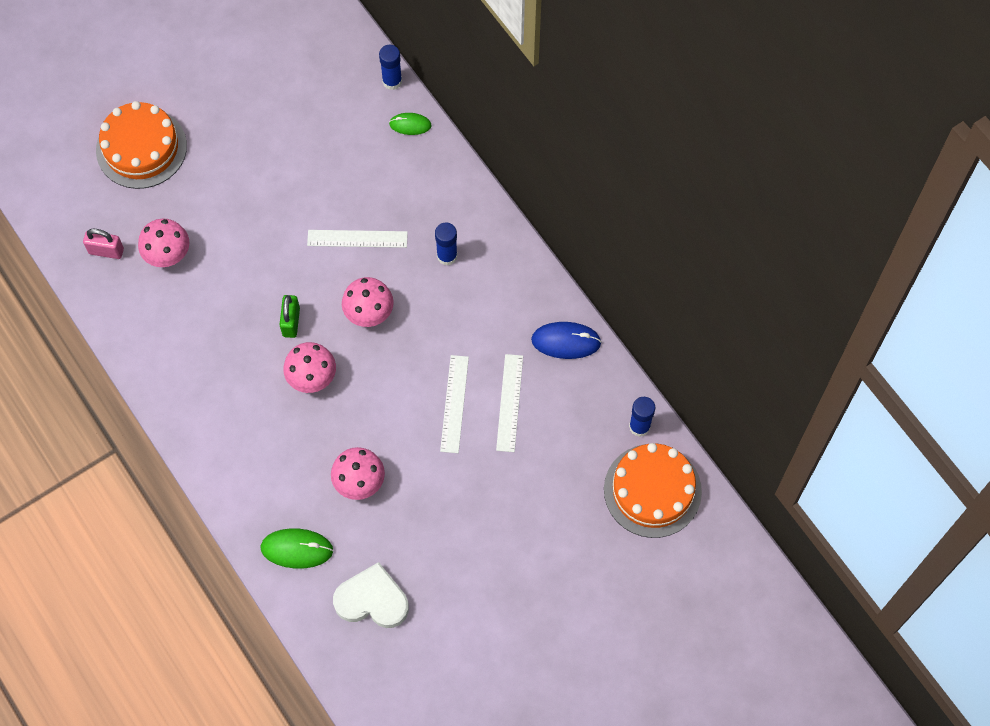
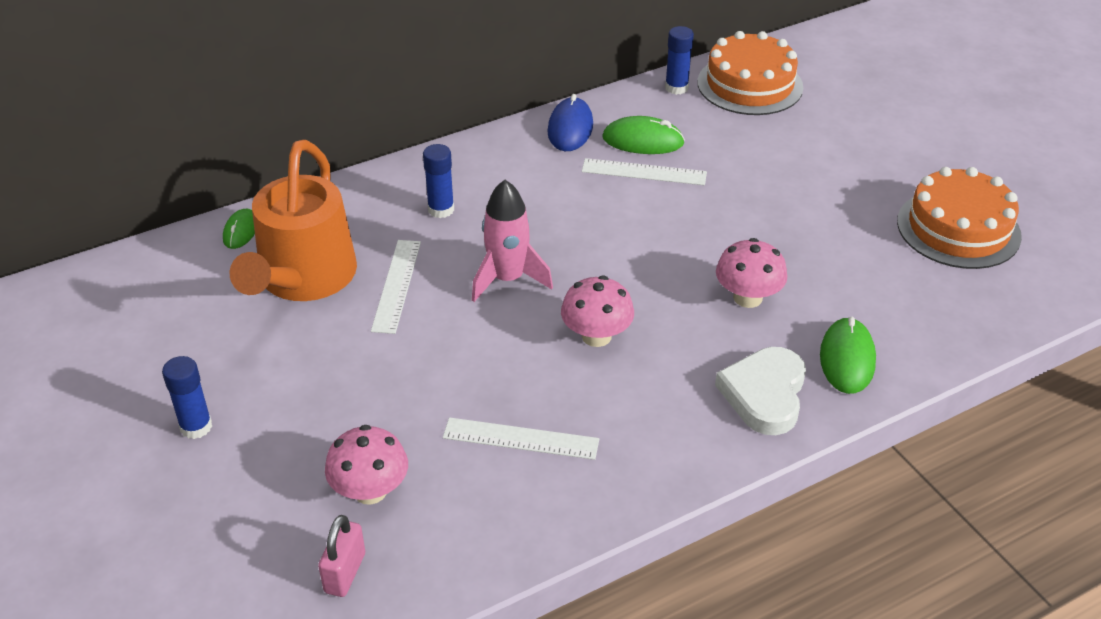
camera: 85 degrees left, 25 degrees down
orange cake [96,101,187,189] -> orange cake moved to [897,167,1022,269]
green padlock [280,295,300,338] -> none
white heart [333,562,409,628] -> white heart moved to [715,347,806,435]
pink mushroom [342,277,394,327] -> pink rocket [472,180,553,302]
blue glue stick [379,44,402,90] -> blue glue stick moved to [162,356,212,439]
white ruler [440,355,469,453] -> white ruler moved to [443,417,599,460]
none -> orange watering can [230,140,357,301]
none -> green mouse [602,116,685,154]

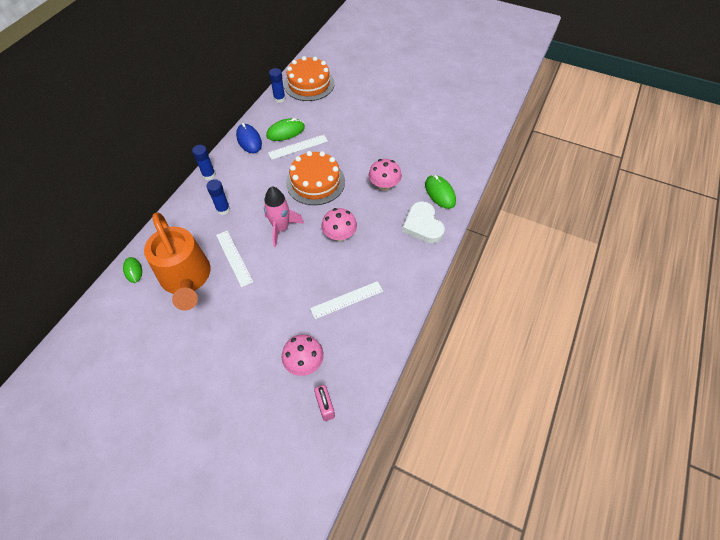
camera: 35 degrees left, 15 degrees up
blue glue stick [162,356,212,439] -> blue glue stick moved to [192,145,216,180]
orange cake [897,167,1022,269] -> orange cake moved to [286,151,345,205]

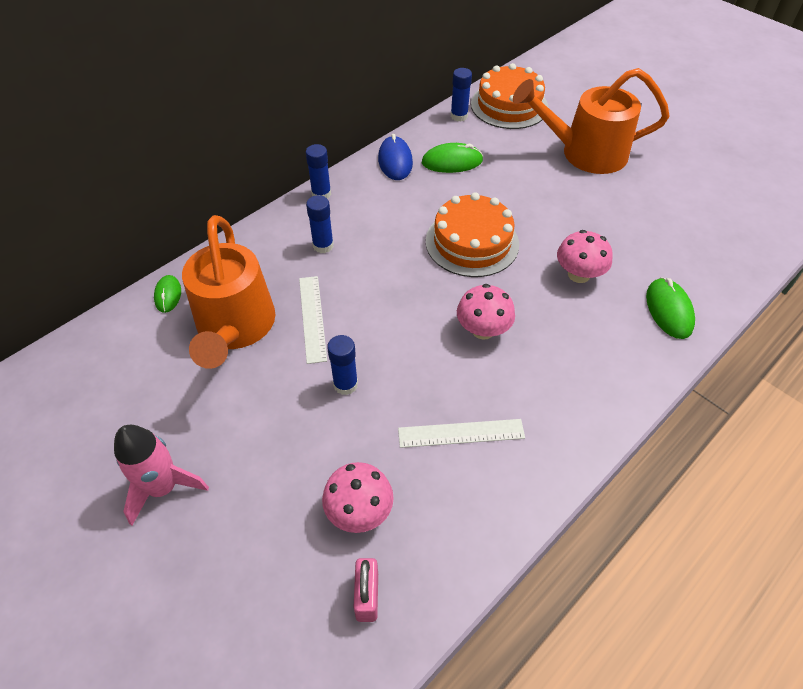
camera: 20 degrees right, 5 degrees down
pink rocket [264,187,304,247] -> pink rocket moved to [114,425,209,526]
white ruler [268,135,328,160] -> none
white heart [402,201,445,243] -> none
none -> blue glue stick [327,335,358,395]
none -> orange watering can [513,68,670,174]

